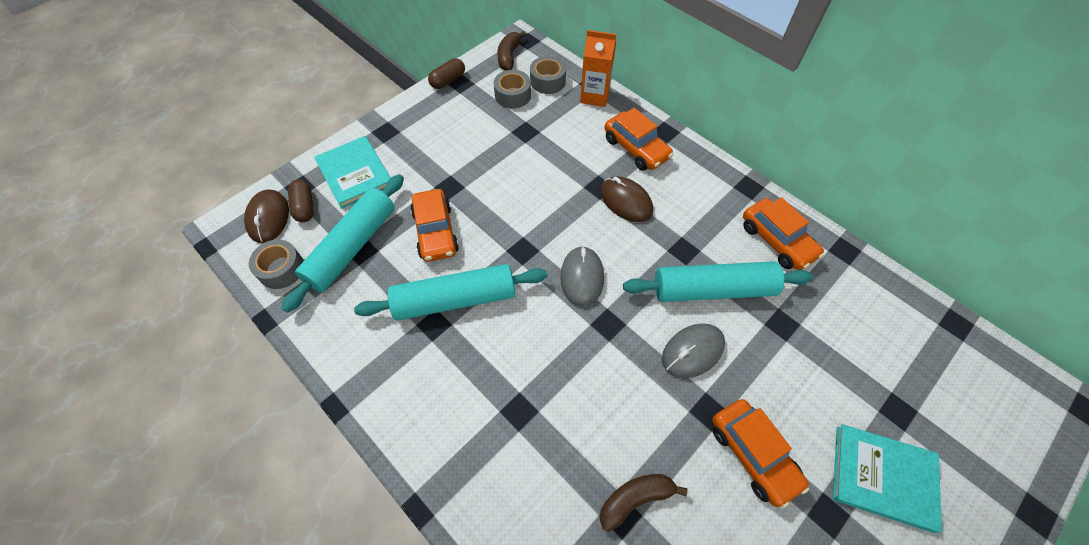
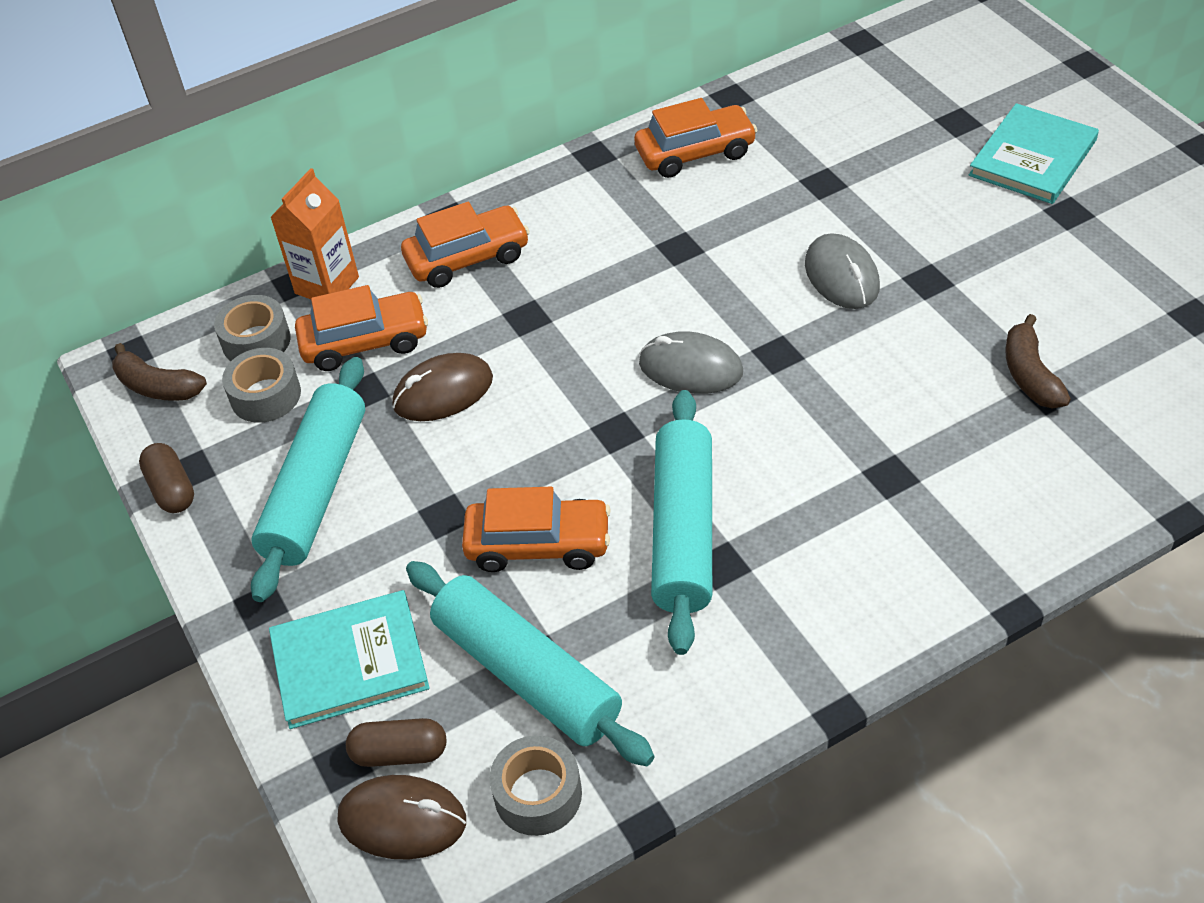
camera: 70 degrees left, 10 degrees down
brown mouse [600,176,653,222] -> brown mouse moved to [392,353,493,421]
turquoise rolling pin [623,261,813,302] -> turquoise rolling pin moved to [251,357,365,602]
orange car [712,399,809,508] -> orange car moved to [295,285,428,371]

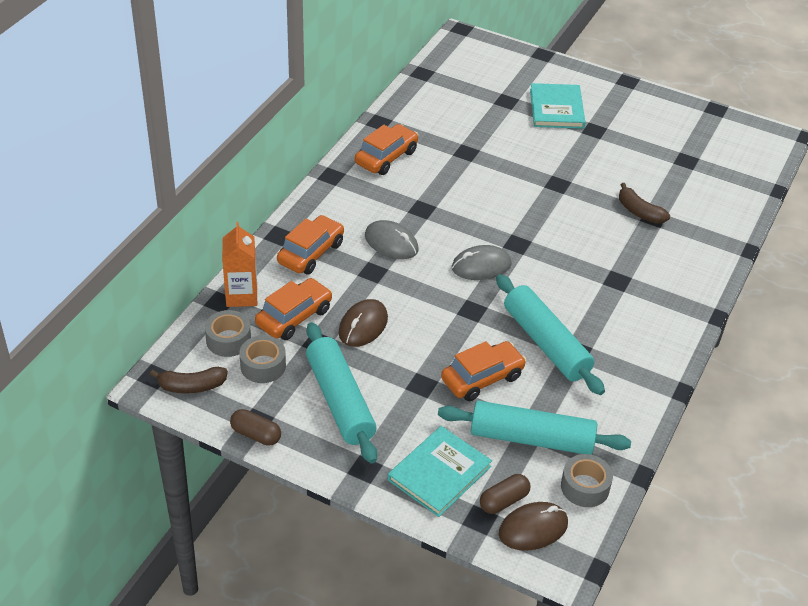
camera: 40 degrees left, 5 degrees down
grey mouse [805,233,880,309] -> grey mouse moved to [365,220,419,259]

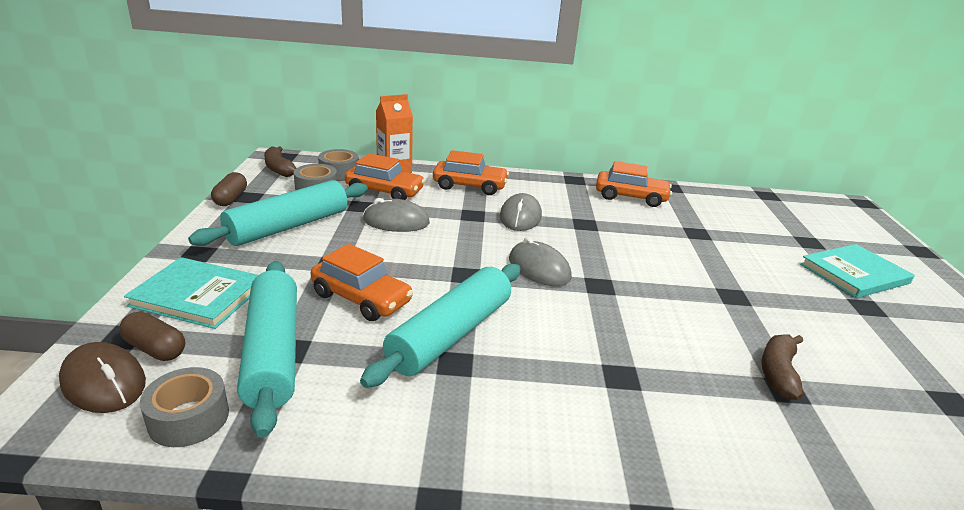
camera: 65 degrees right, 15 degrees down
brown mouse [339,299,388,347] -> grey mouse [363,198,430,232]

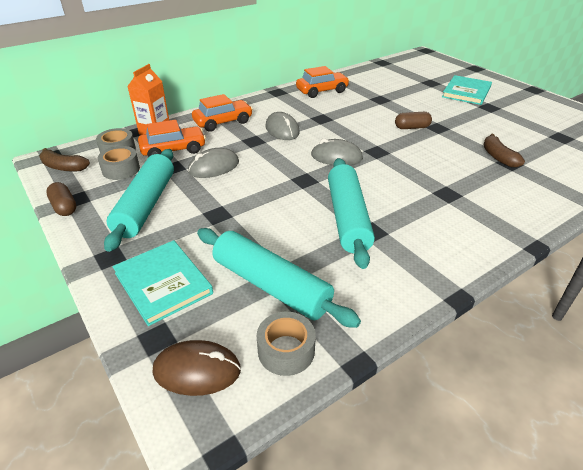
camera: 35 degrees left, 10 degrees up
brown capsule [119,312,185,361] -> brown capsule moved to [395,112,432,129]
turquoise book [124,257,258,329] -> turquoise book turned 75 degrees clockwise [113,240,213,326]
orange car [311,244,414,321] -> none

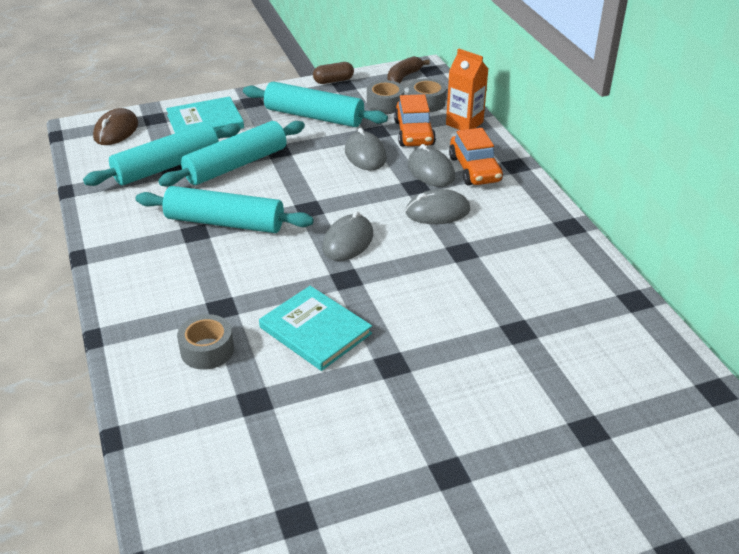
camera: 105 degrees right, 0 degrees up
grey tape [257,312,316,376] -> grey tape moved to [177,314,234,370]
orange car [296,66,350,98] -> none
brown capsule [395,112,432,129] -> none
turquoise book [442,75,492,105] -> turquoise book moved to [259,286,372,371]
brown banana [483,134,525,167] -> none
none -> turquoise rolling pin [158,121,305,187]
none -> grey mouse [408,144,455,187]

